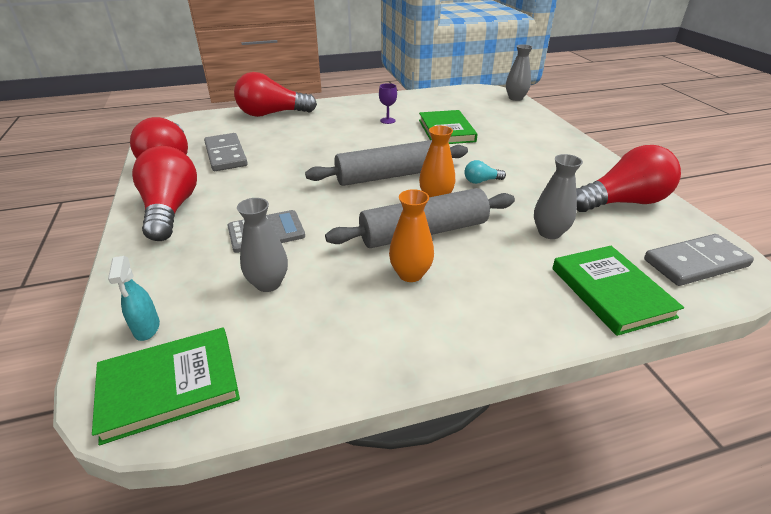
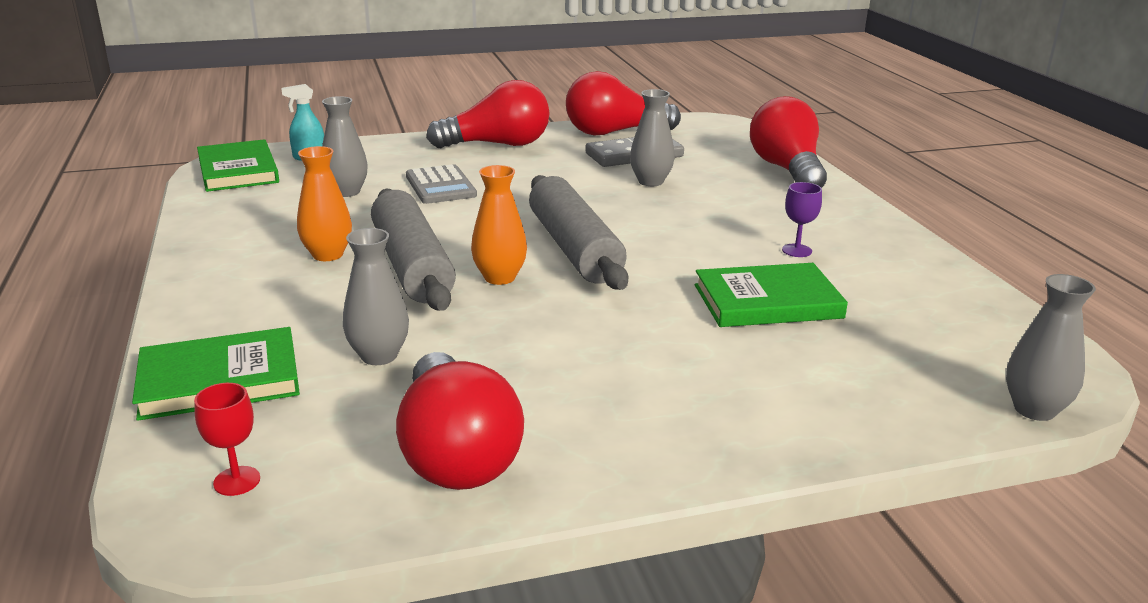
camera: 90 degrees right, 10 degrees down
turquoise light bulb [465,160,506,184] -> none
grey domino [644,234,754,286] -> red goblet [194,383,260,496]
none -> grey vase [630,89,675,186]

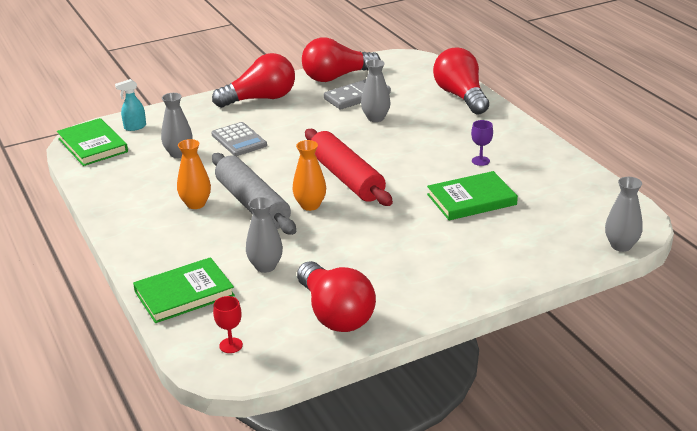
camera: 10 degrees left, 5 degrees up
grey rolling pin [529,175,628,290] -> red rolling pin [305,129,393,206]

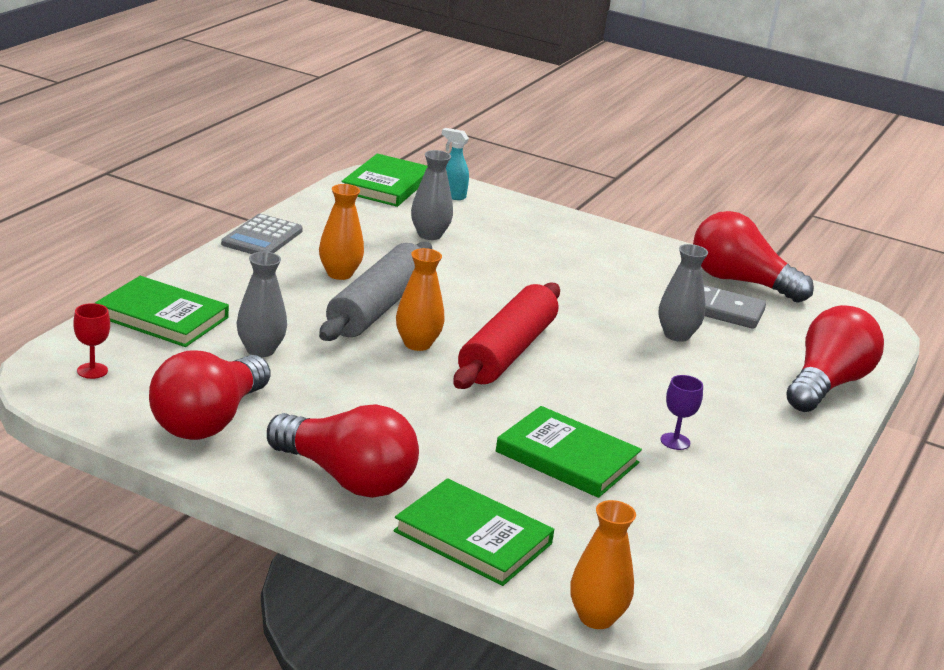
camera: 50 degrees right, 5 degrees down
grey calculator [211,122,267,156] -> grey calculator moved to [221,214,303,254]
red light bulb [212,53,295,108] -> red light bulb moved to [267,404,419,498]
grey vase [605,177,643,252] -> orange vase [570,500,636,629]
none -> green book [393,478,554,586]

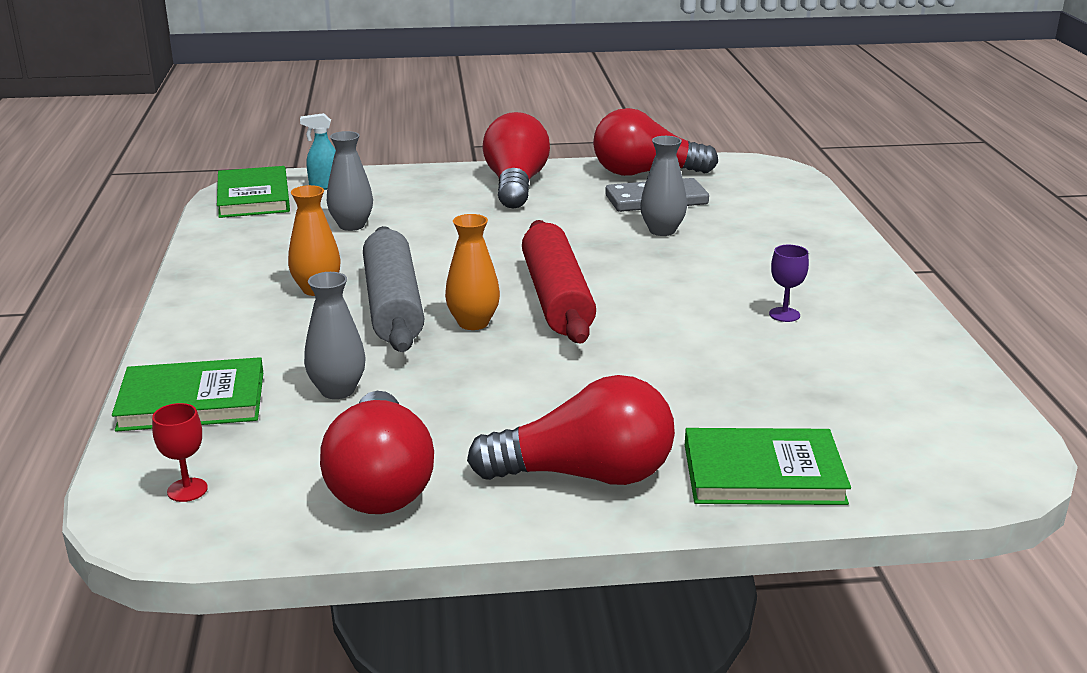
camera: 30 degrees left, 0 degrees up
grey calculator [221,214,303,254] -> none
green book [496,406,642,498] -> none
orange vase [570,500,636,629] -> none
red light bulb [787,305,884,412] -> red light bulb moved to [482,112,550,209]

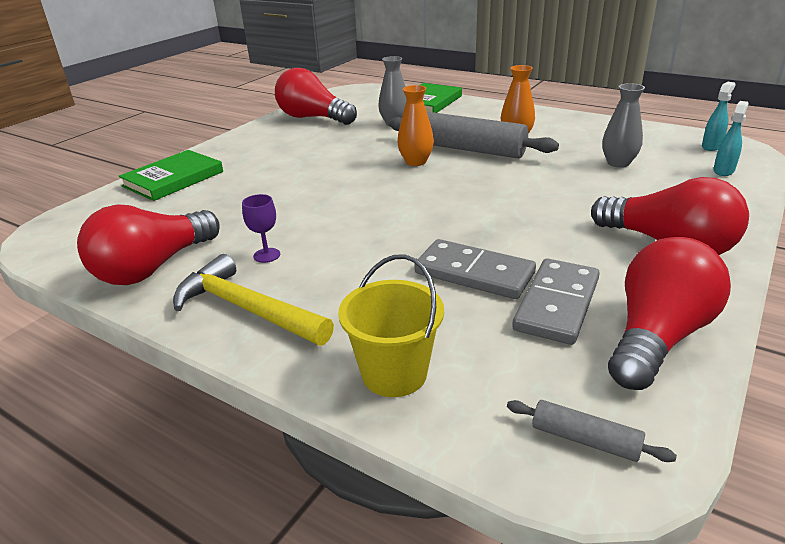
camera: 130 degrees right, 5 degrees up
red goblet [152,403,208,502] -> none
green book [217,166,290,218] -> turquoise spray bottle [702,82,736,151]
red light bulb [467,375,675,485] -> red light bulb moved to [77,204,220,285]
red rolling pin [522,220,596,344] -> none
grey vase [640,136,687,236] -> grey domino [414,239,536,299]
none -> yellow hammer [173,254,334,345]
none -> yellow bucket [338,254,444,397]
none -> grey rolling pin [507,400,677,462]

